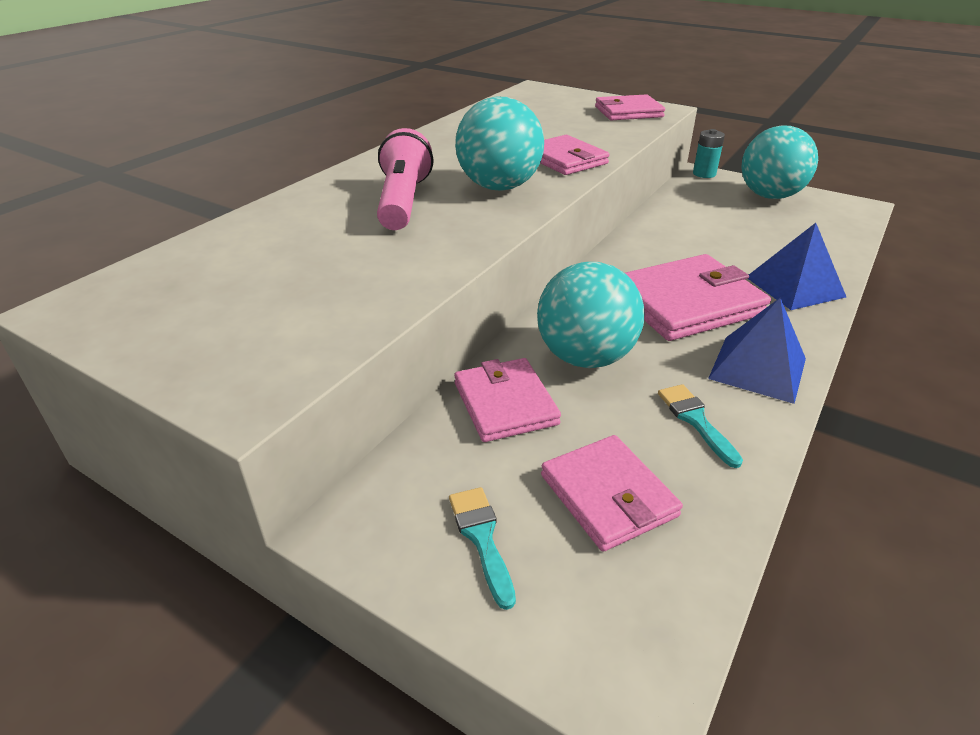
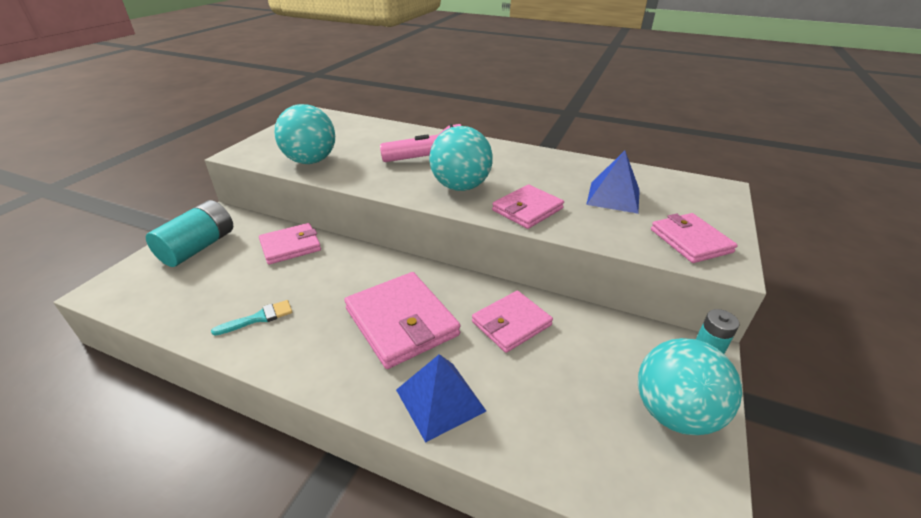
camera: 80 degrees right, 0 degrees up
turquoise brush [449,487,516,610] -> turquoise battery [146,200,233,267]
turquoise ball [537,262,644,368] -> turquoise ball moved to [274,104,335,164]
pink wallet [541,435,683,552] -> pink wallet moved to [472,291,553,353]
blue pyramid [708,298,806,404] -> blue pyramid moved to [586,151,640,214]

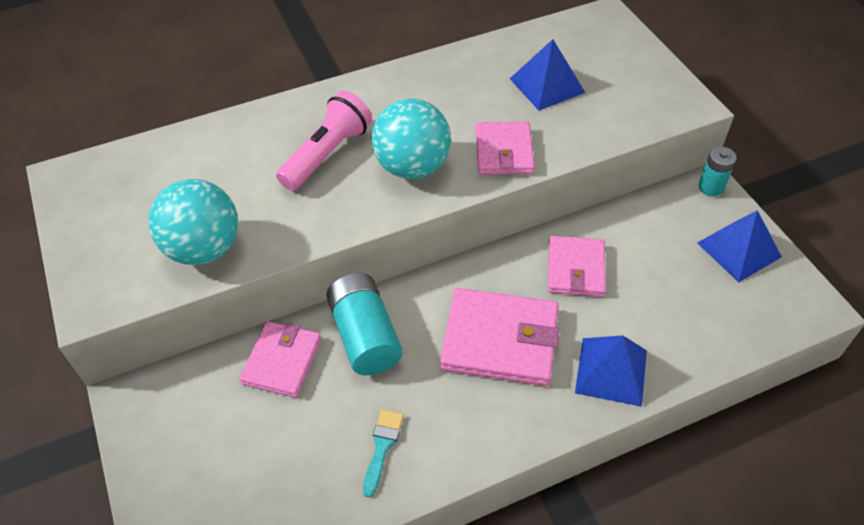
camera: 45 degrees left, 15 degrees up
turquoise battery [146,200,233,267] -> turquoise battery moved to [326,273,403,375]
turquoise ball [638,338,742,435] -> blue pyramid [697,210,782,282]
pink wallet [651,213,737,263] -> none

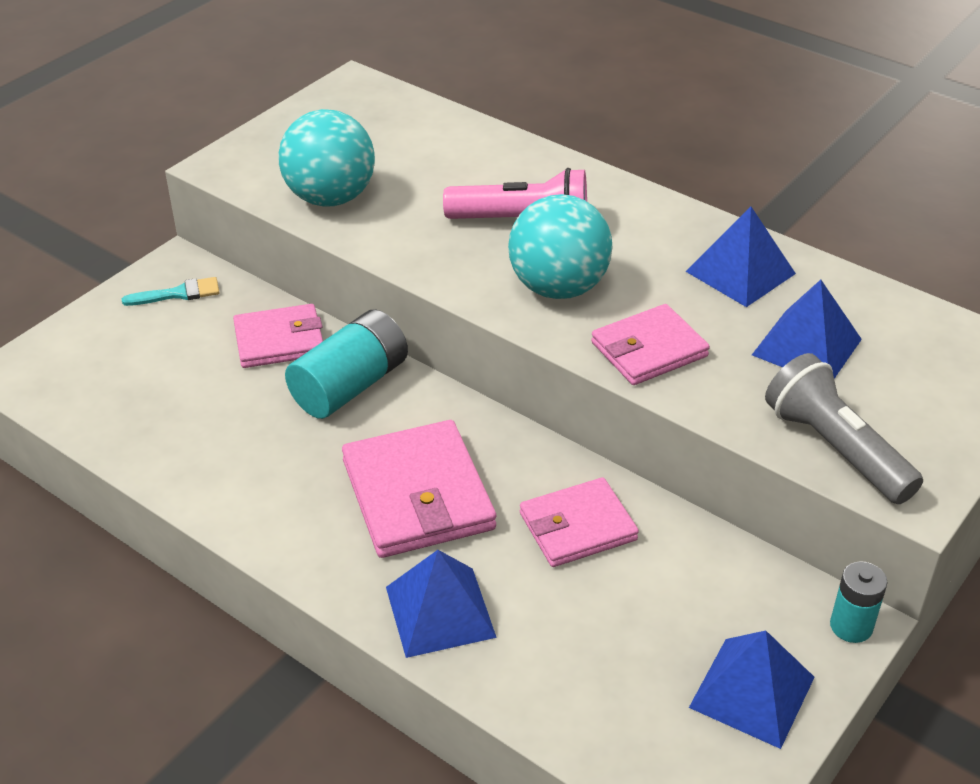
camera: 60 degrees right, 10 degrees down
turquoise brush [363,409,404,497] -> turquoise brush moved to [122,277,220,306]
none -> blue pyramid [686,206,796,307]
none -> grey flashlight [765,353,923,504]

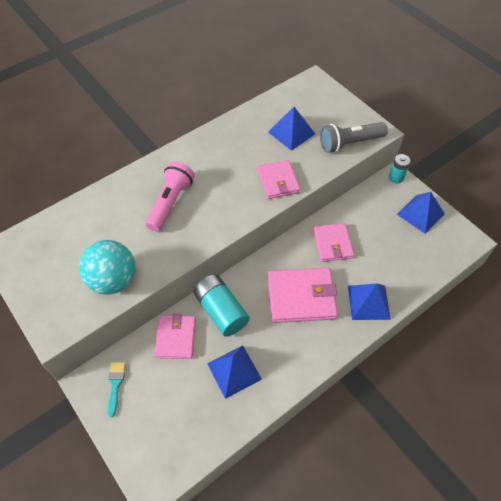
camera: 75 degrees left, 15 degrees up
turquoise ball [508,194,613,299] -> none
blue pyramid [686,206,796,307] -> blue pyramid moved to [207,346,262,399]

